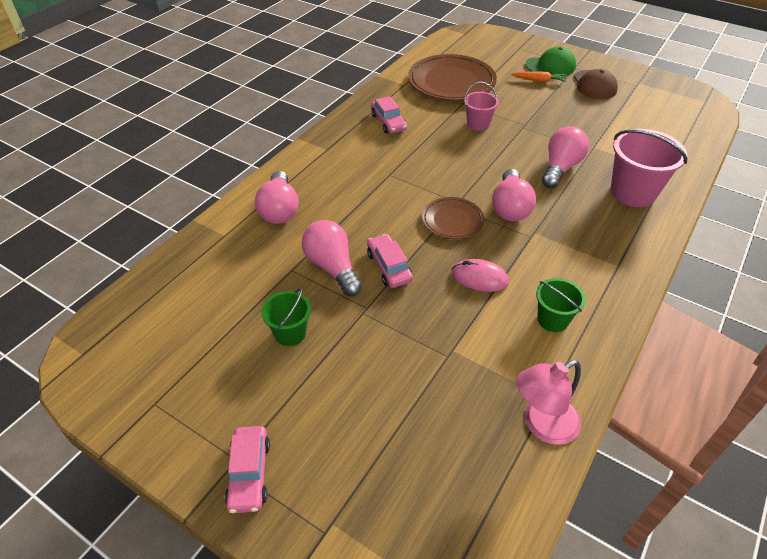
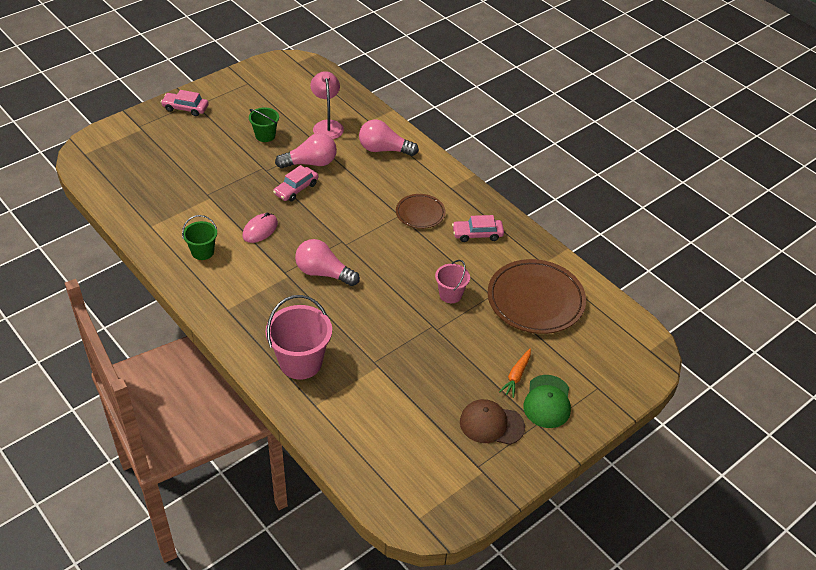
camera: 105 degrees right, 0 degrees up
pink car [367,234,413,288] -> pink car turned 135 degrees clockwise [273,165,318,201]
brown plate [422,197,484,239] -> brown plate moved to [396,194,446,229]
pink lamp [516,360,581,445] -> pink lamp moved to [311,71,344,139]
pink light bulb [542,126,589,188] -> none

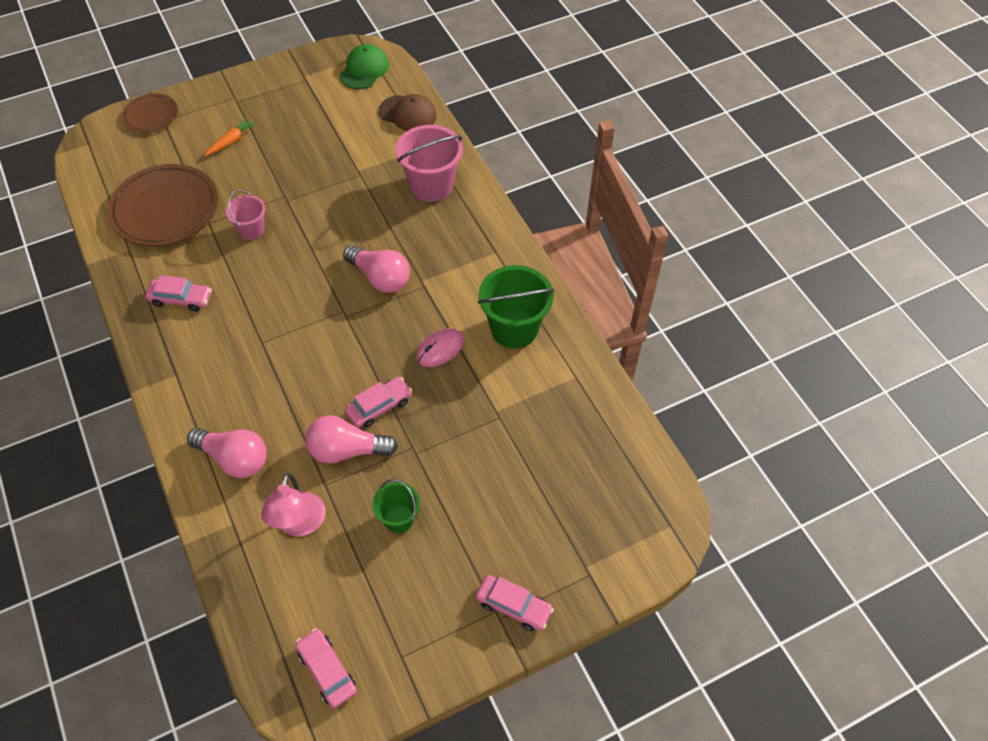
camera: 165 degrees left, 10 degrees up
green bucket [182,215,217,260] -> green bucket [478,265,555,348], size x1.74
brown plate [396,194,446,229] -> brown plate moved to [122,93,178,132]
brown cap [460,399,525,445] -> brown cap moved to [379,94,437,131]
green cap [523,375,571,428] -> green cap moved to [339,44,389,89]
none -> pink car [295,628,357,708]

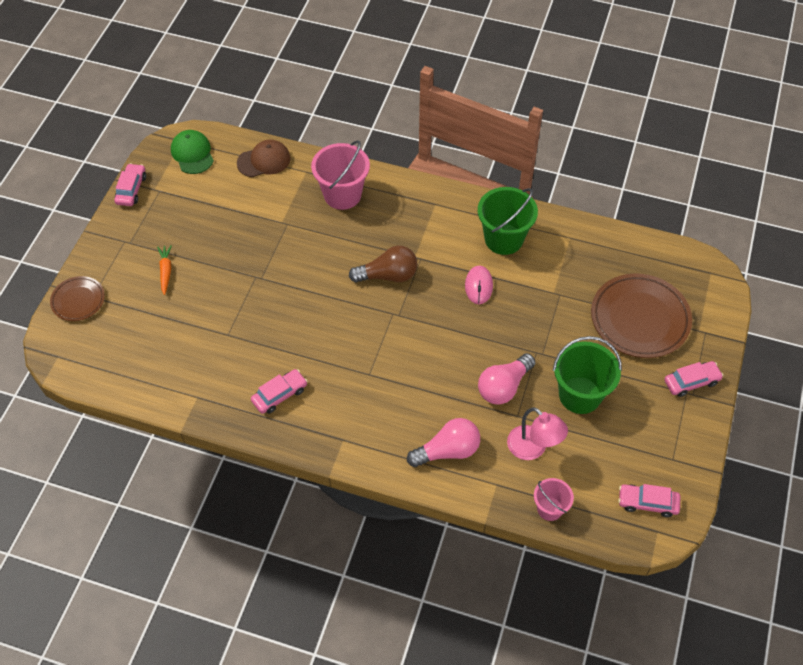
camera: 45 degrees left, 0 degrees up
brown plate [108,164,218,246] -> brown plate moved to [591,273,692,358]
pink bucket [226,190,265,240] -> pink bucket moved to [534,478,574,521]
pink light bulb [343,245,410,293] -> brown light bulb [349,246,417,283]
pink car [345,377,412,428] -> pink car moved to [114,163,146,206]
green bucket [372,479,420,533] -> green bucket [553,336,622,414], size x1.74

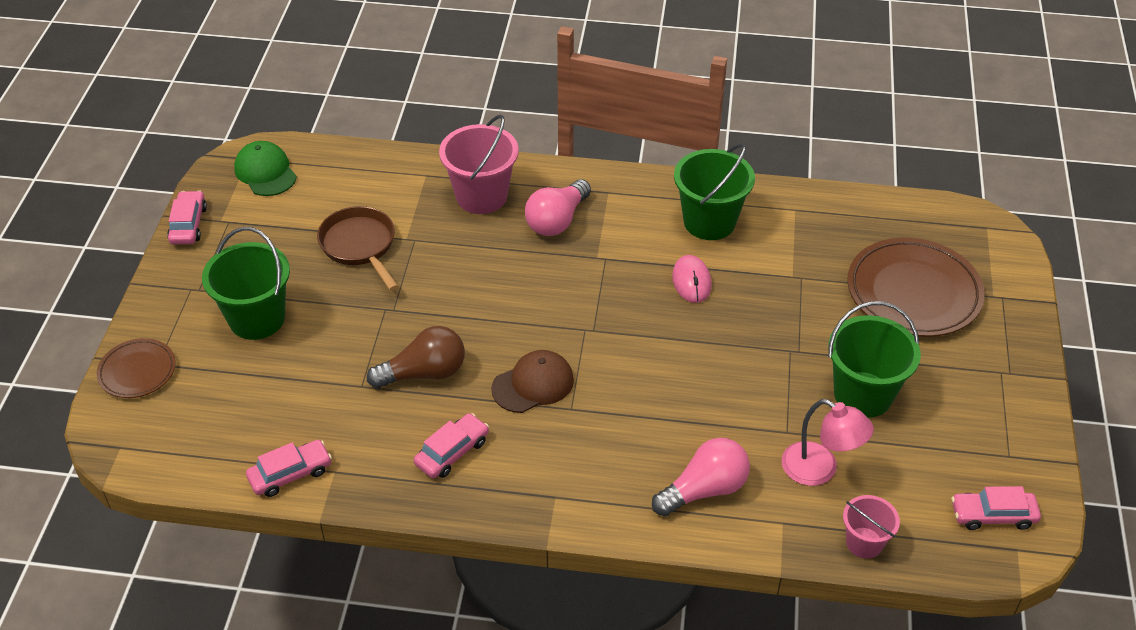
camera: 10 degrees left, 10 degrees down
orange carrot [157,245,172,295] -> green bucket [202,227,290,340]
brown cap [237,140,290,177] -> brown cap moved to [491,350,574,413]
brown light bulb [349,246,417,283] -> brown light bulb moved to [367,326,465,388]
pink light bulb [478,353,535,405] -> pink light bulb moved to [525,179,591,236]
pink car [664,361,723,397] -> pink car moved to [246,440,332,497]
none -> brown pan [317,206,399,291]

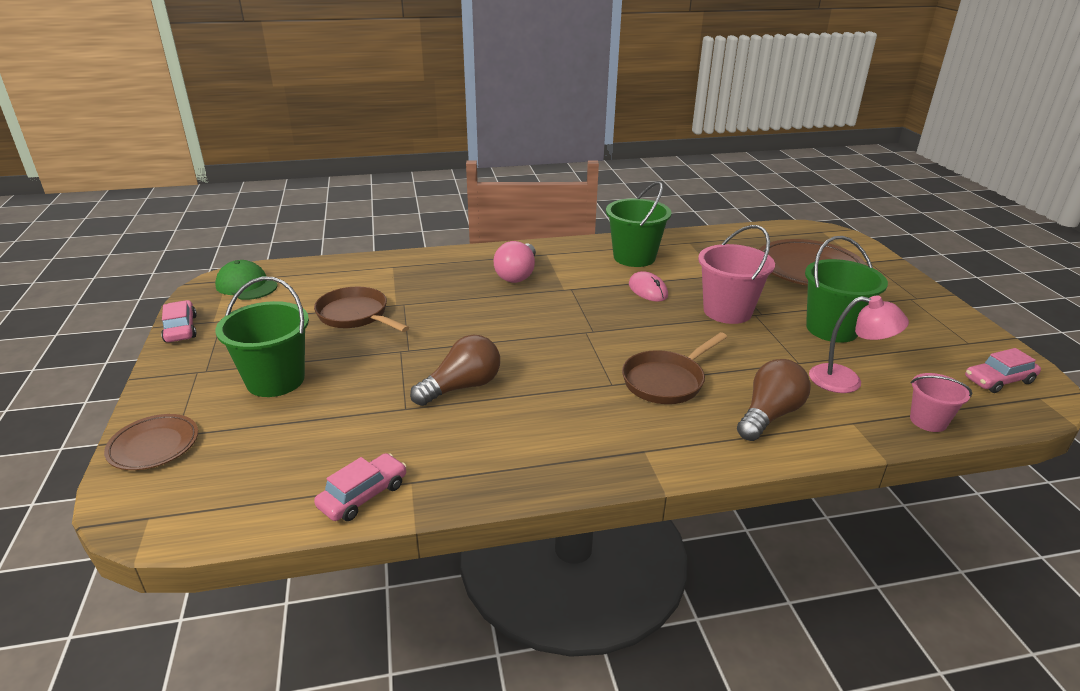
camera: 20 degrees left, 15 degrees down
pink car [414,413,489,478] -> none
pink bucket [439,115,519,214] -> pink bucket moved to [698,225,775,324]
brown cap [491,350,574,413] -> none
pink light bulb [652,438,750,516] -> brown light bulb [737,359,811,441]
none -> brown pan [622,332,727,404]

